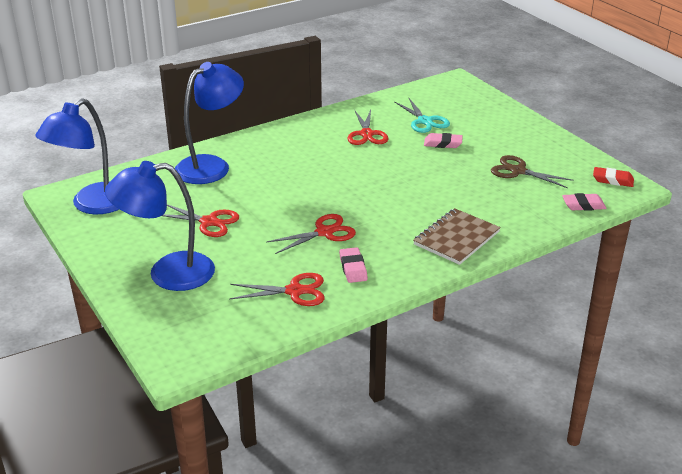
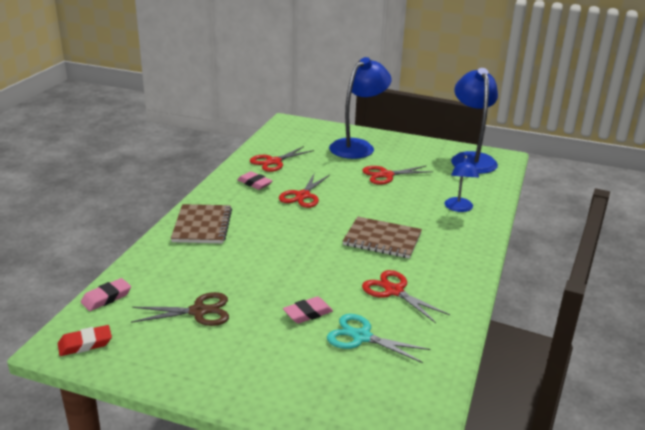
camera: 140 degrees right, 5 degrees down
blue lamp [175,62,244,184] -> blue lamp [444,155,479,212], size x0.55
none -> brown notebook [343,217,422,259]

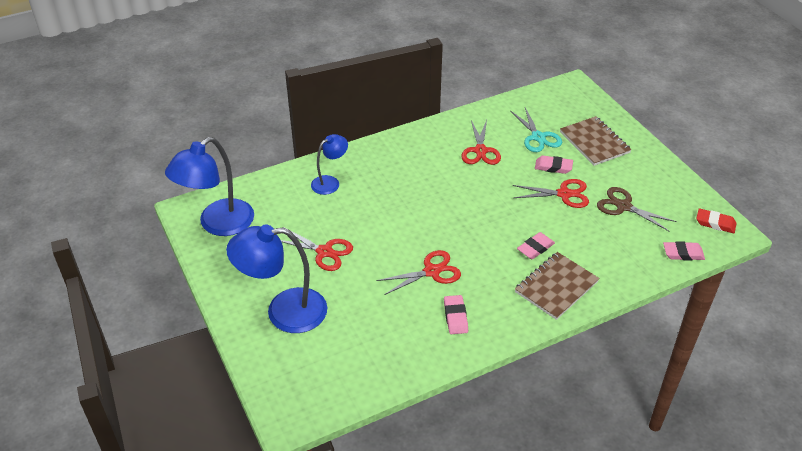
camera: 135 degrees left, 15 degrees up
red scissors [250,146,314,172] -> red scissors moved to [513,179,589,208]
brown notebook [343,217,422,259] -> brown notebook moved to [560,116,632,166]
none -> pink eraser [517,232,555,259]

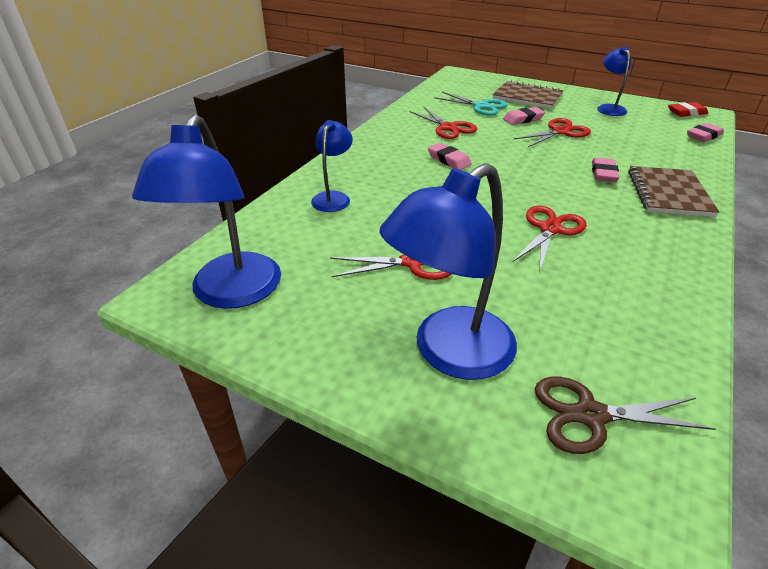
camera: 35 degrees left, 5 degrees down
pink eraser [444,295,468,334] -> pink eraser moved to [428,143,472,170]
brown scissors [597,187,677,232] -> brown scissors moved to [535,376,716,454]
none -> blue lamp [597,47,631,116]

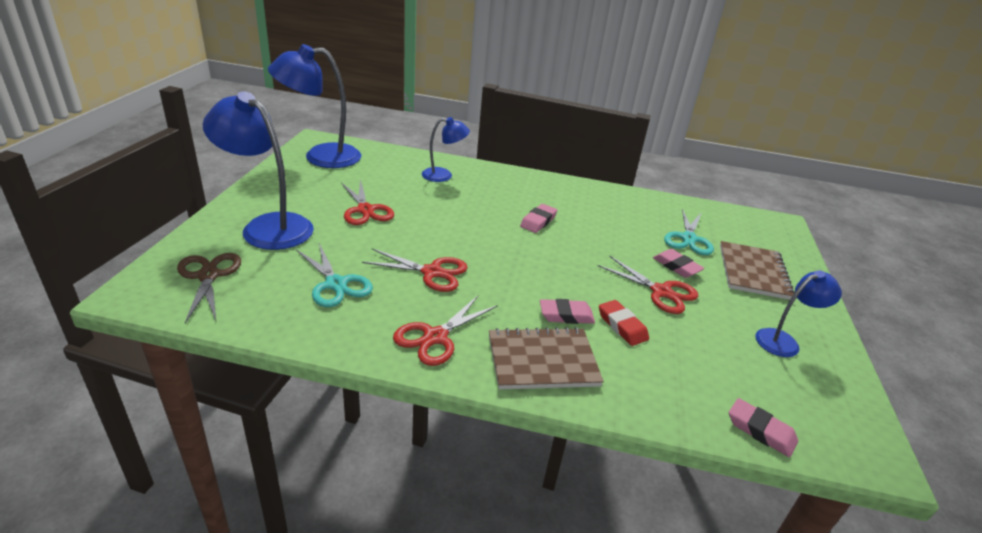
camera: 70 degrees right, 5 degrees down
red scissors [410,107,477,139] -> red scissors moved to [393,296,498,366]
red eraser [668,102,708,117] -> red eraser moved to [599,300,649,346]
none -> turquoise scissors [296,243,373,307]

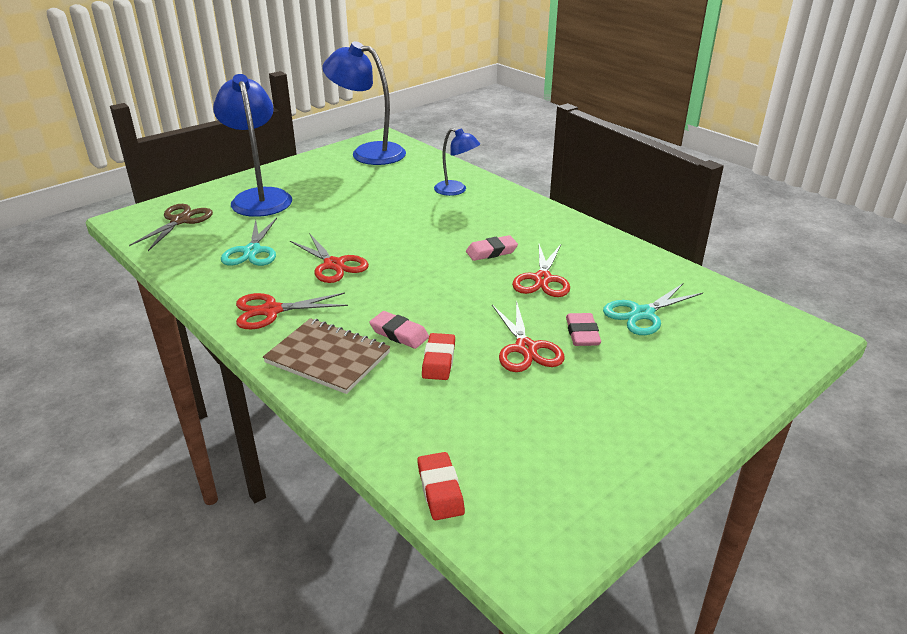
camera: 40 degrees right, 0 degrees up
red scissors [341,179,394,225] -> red scissors moved to [512,244,570,297]
brown notebook [720,241,795,300] -> none
pink eraser [729,398,798,457] -> red eraser [417,452,465,520]
blue lamp [755,270,842,357] -> none

